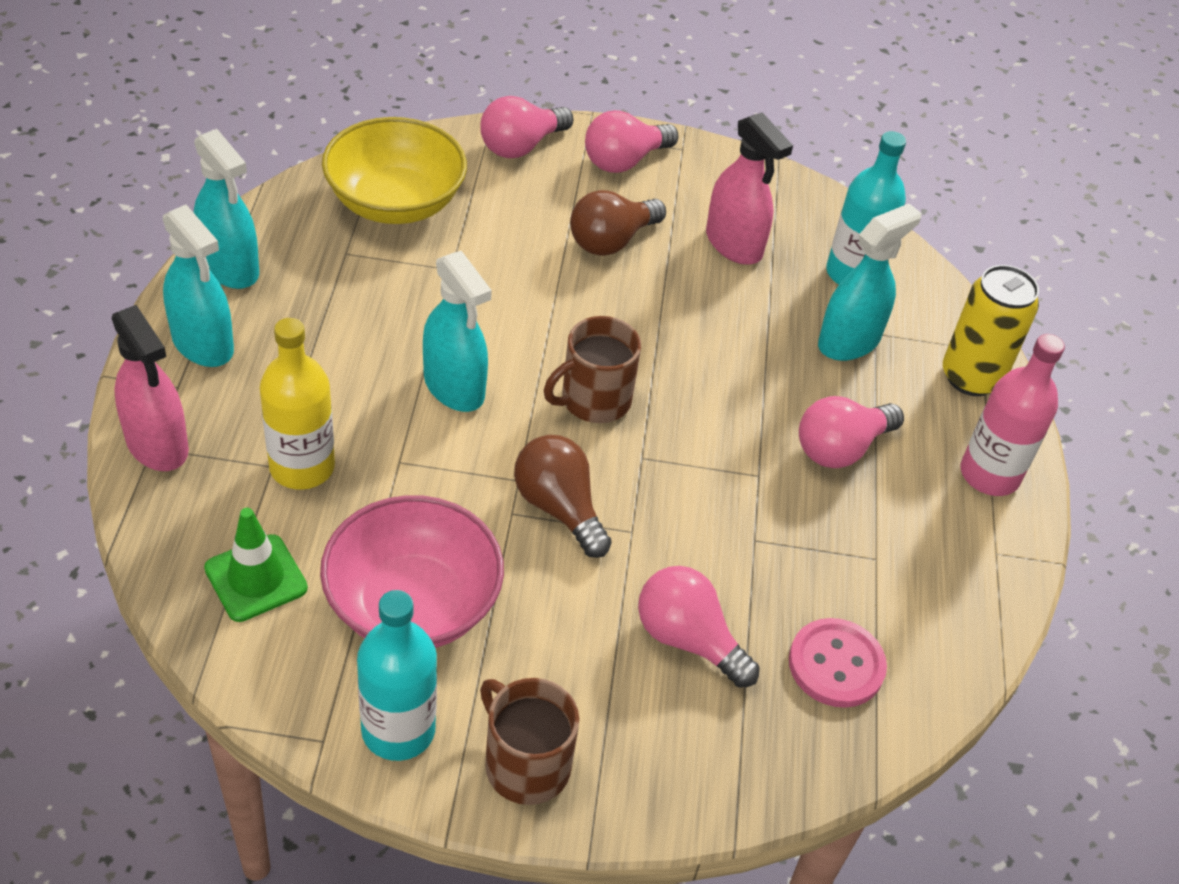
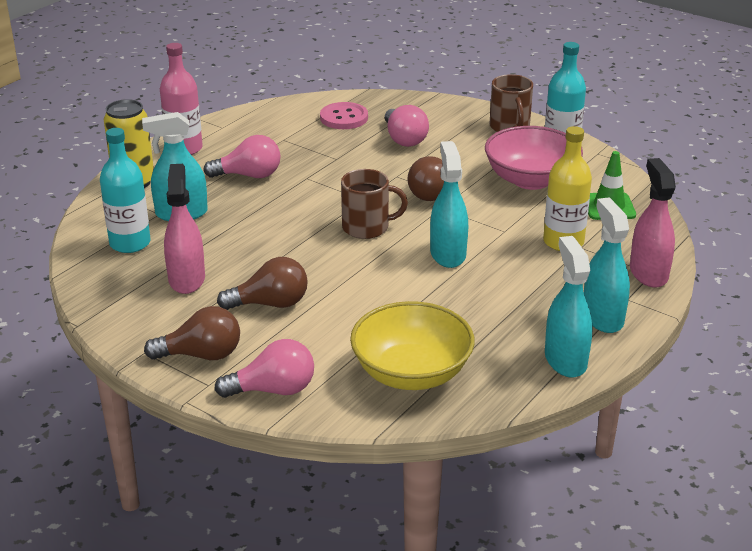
camera: 145 degrees left, 15 degrees down
pink light bulb [585,110,678,173] -> brown light bulb [144,306,240,360]

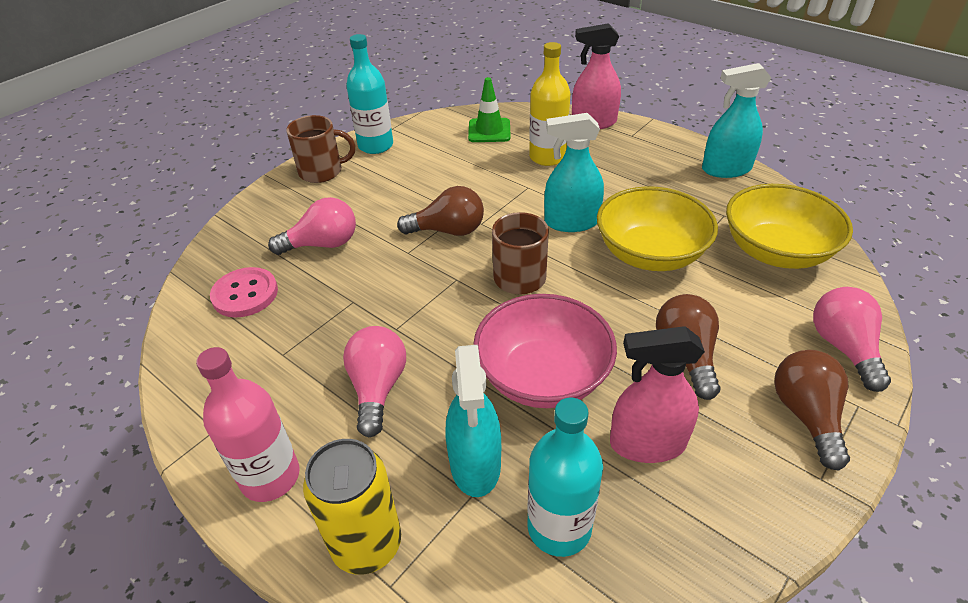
camera: 85 degrees left, 10 degrees up
pink bowl [485,126,583,190] -> pink bowl moved to [473,294,617,408]
turquoise spray bottle [584,197,630,333] -> none
none -> yellow bowl [597,186,718,271]

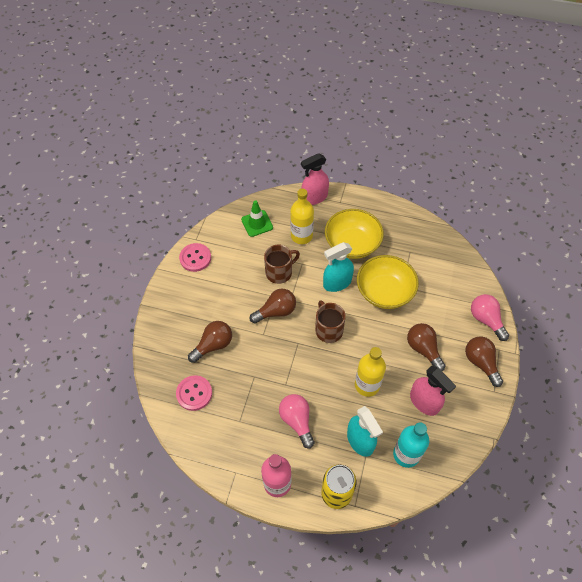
camera: 25 degrees left, 15 degrees up
pink light bulb [268,197,356,255] -> brown light bulb [188,321,232,363]
brown mug [286,115,355,183] -> brown mug moved to [264,245,300,284]
turquoise bottle [346,34,393,154] -> pink button [179,243,211,272]
pink bowl [473,294,617,408] -> yellow bottle [355,347,386,397]
pink spray bottle [610,326,705,463] -> pink spray bottle turned 105 degrees counterclockwise [410,366,456,416]
turquoise spray bottle [702,63,771,178] -> none
yellow bowl [726,184,853,269] -> yellow bowl moved to [325,209,384,259]

